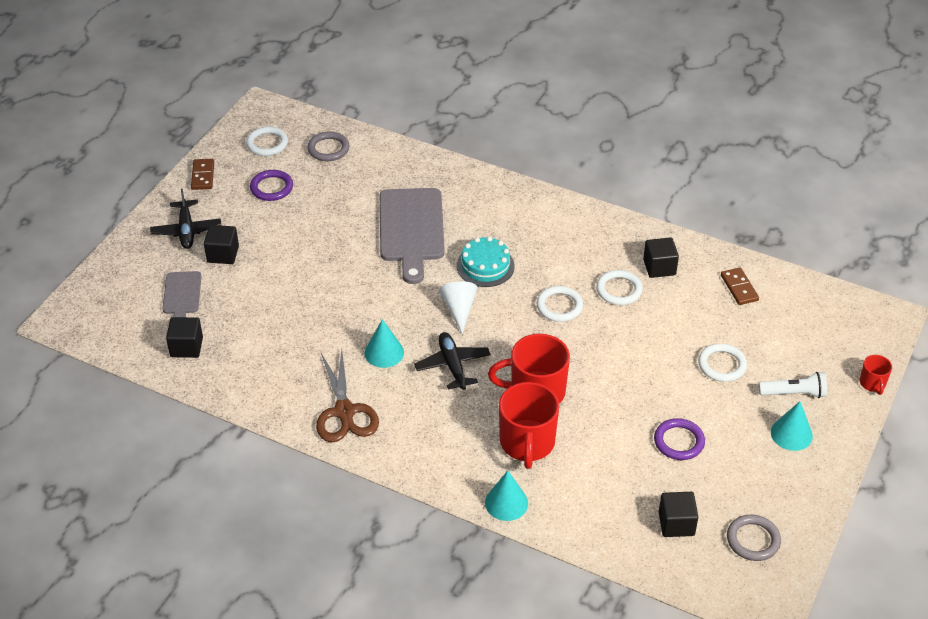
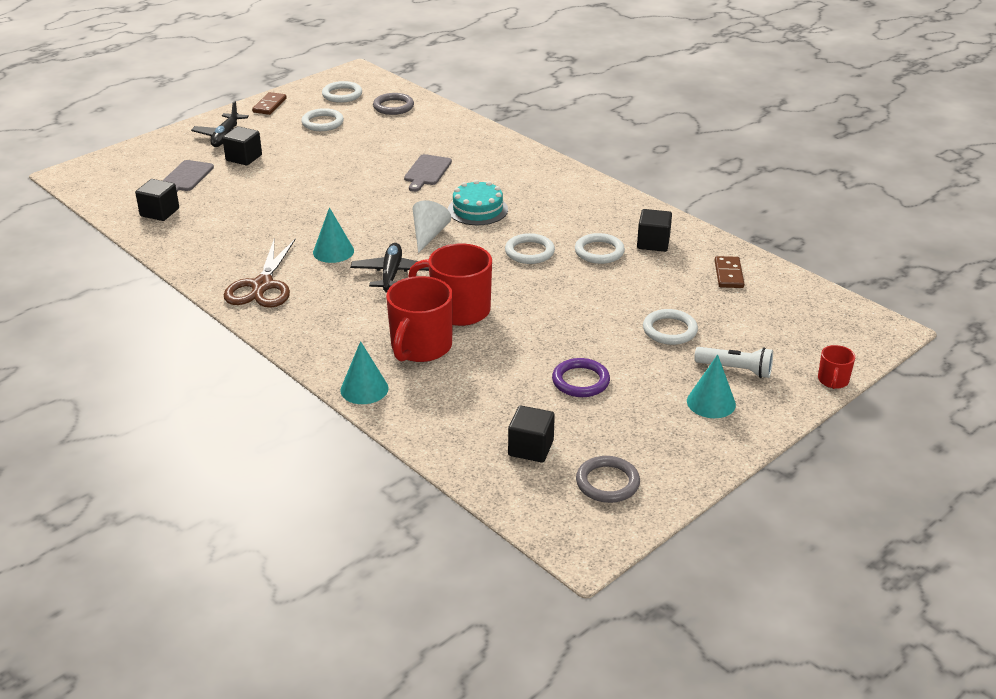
camera: 20 degrees right, 10 degrees down
purple ring [250,170,293,201] -> white ring [301,108,344,131]
grey cutting board [380,188,445,284] -> grey cutting board [404,154,452,192], size x0.53

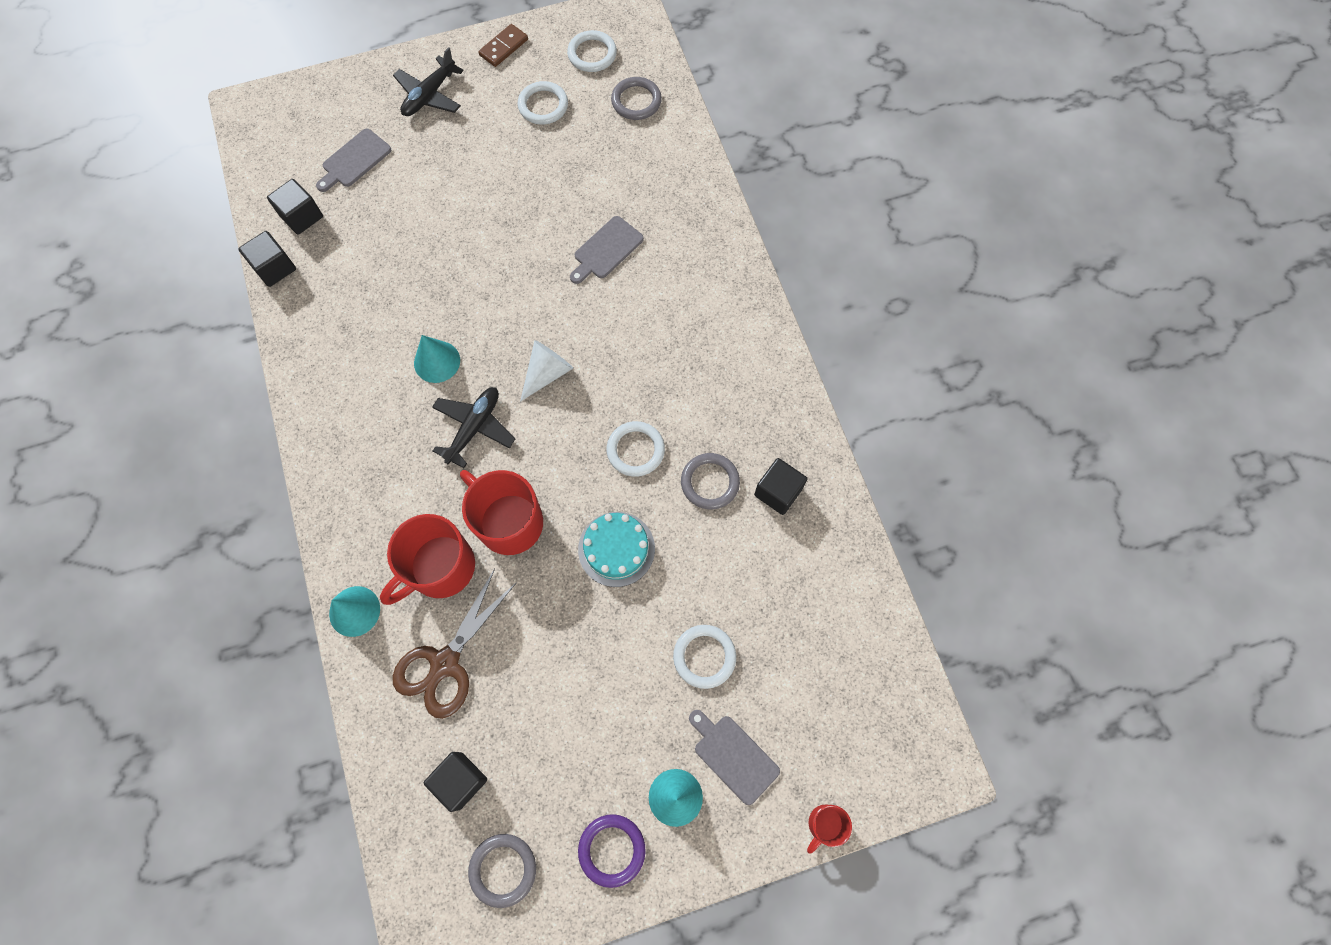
camera: 25 degrees right, 35 degrees up
black cube [222,126,262,166] -> black cube moved to [238,231,296,287]
brown scissors [224,238,296,308] -> brown scissors moved to [392,568,517,719]
turquoise cake [448,180,508,225] -> turquoise cake moved to [578,512,655,587]
purple ring [552,358,610,397] -> purple ring moved to [578,814,646,888]
white ring [575,233,625,264] -> grey ring [681,453,740,509]
white flashlight [694,347,773,378] -> grey cutting board [689,710,780,805]
brown domino [715,256,744,288] -> none

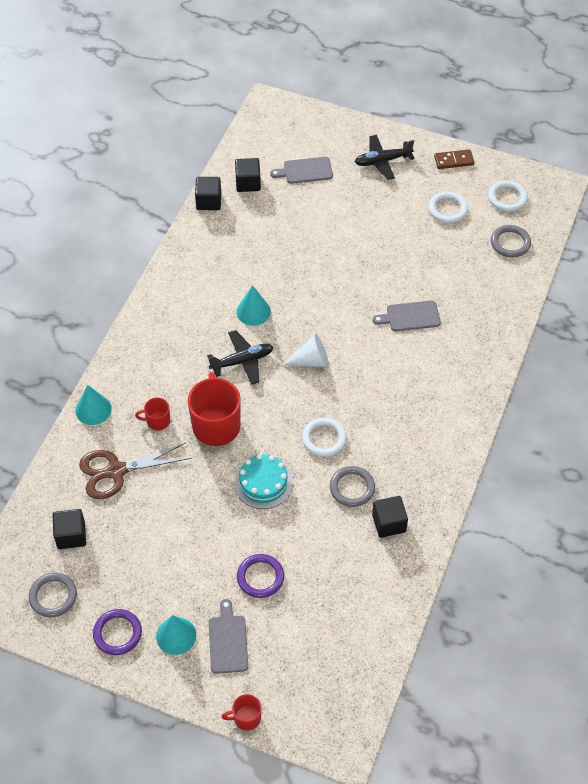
camera: 40 degrees right, 15 degrees down
red mug [380,514,475,605] -> red mug [135,398,170,430], size x0.49
white ring [673,625,736,689] -> purple ring [237,554,284,598]

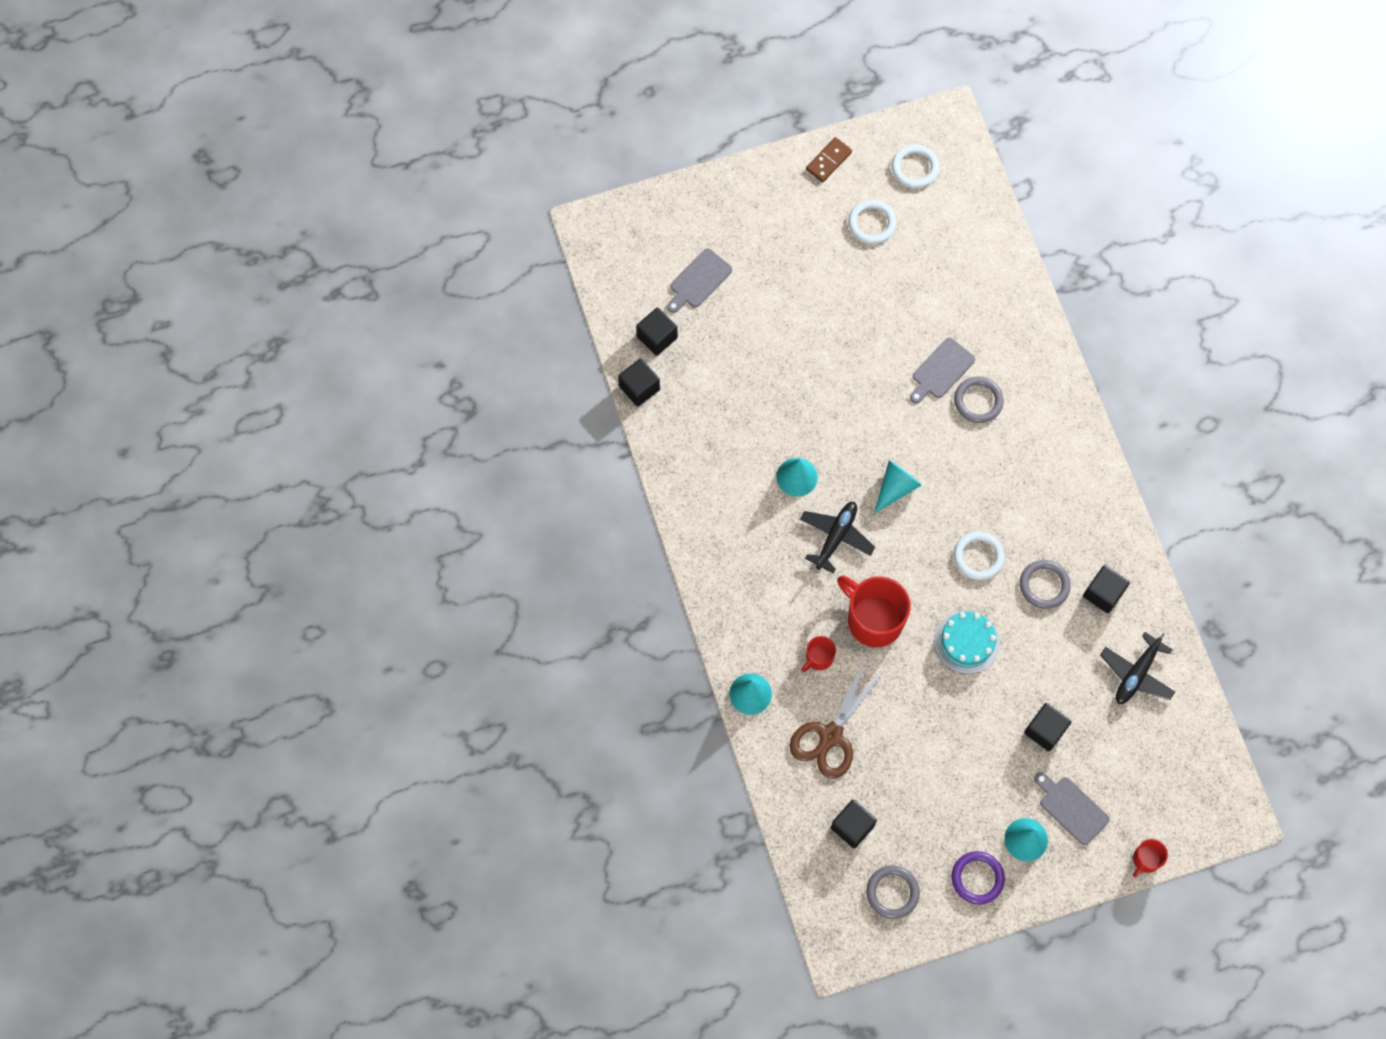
camera: 40 degrees left, 15 degrees up
purple ring [237,554,284,598] -> black cube [1024,703,1071,751]
white cone [281,334,329,367] -> turquoise cone [874,460,922,514]
black plane [355,135,415,180] -> black plane moved to [1100,632,1175,704]
grey ring [491,225,531,257] -> grey ring moved to [954,376,1004,423]

